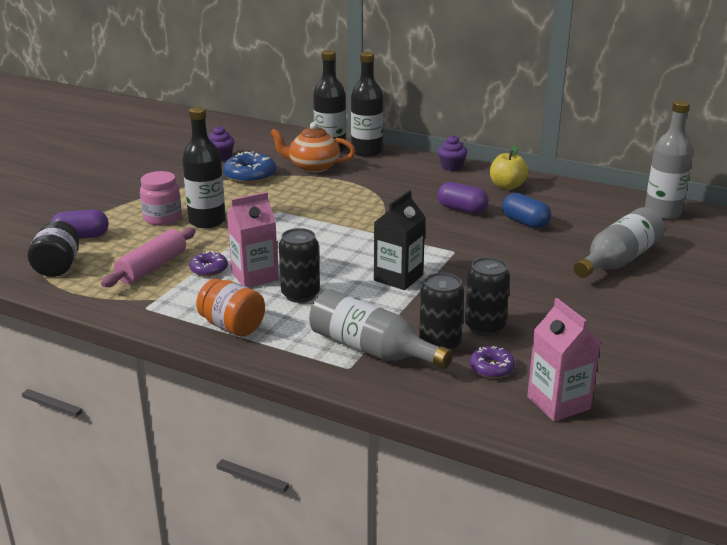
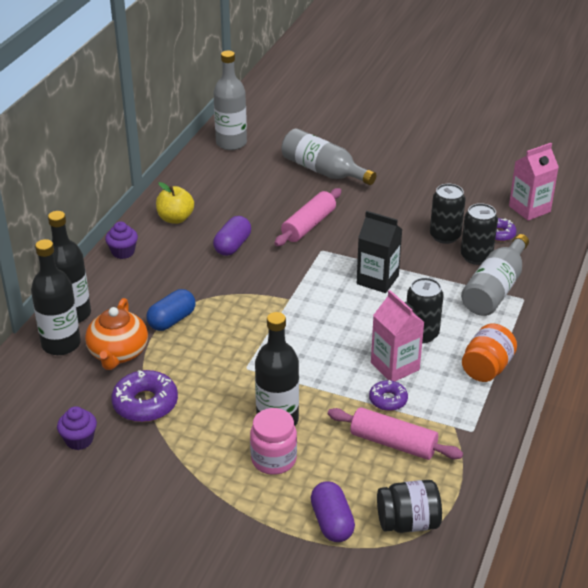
camera: 95 degrees left, 10 degrees up
blue donut [223,151,276,184] -> purple donut [111,370,178,422]
blue capsule [502,193,552,229] -> blue capsule moved to [146,289,195,331]
none -> pink rolling pin [274,188,341,246]

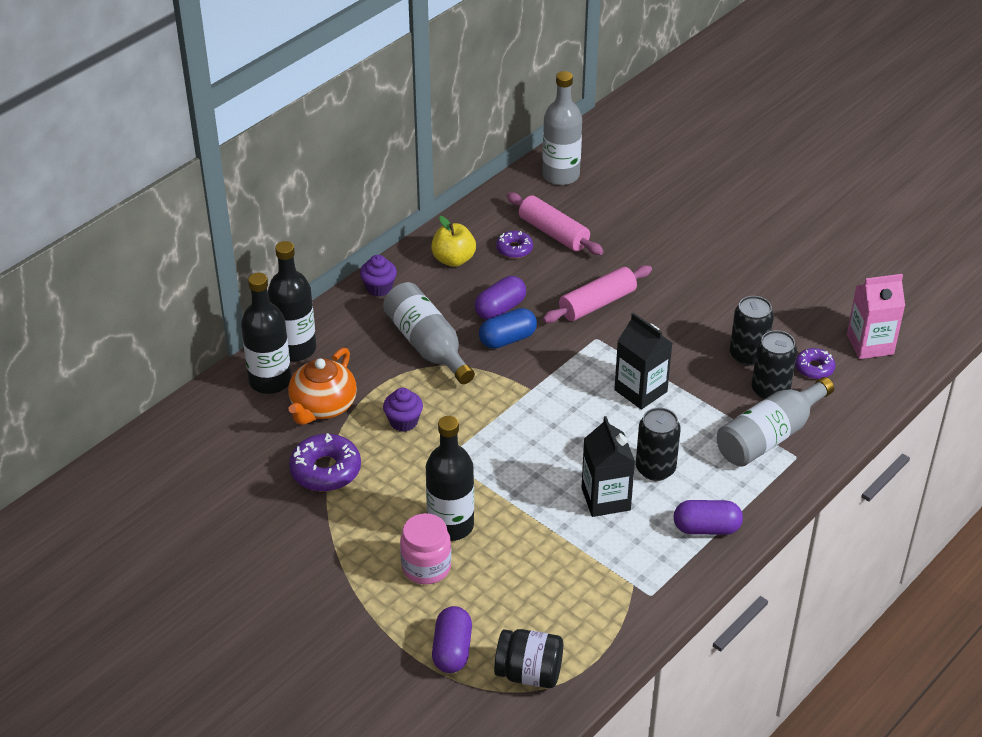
camera: 20 degrees right, 5 degrees up
purple cupcake [57,406,97,450] -> purple cupcake moved to [383,388,423,432]
blue capsule [146,289,195,331] -> blue capsule moved to [479,308,537,349]
grey bottle [282,128,376,185] -> grey bottle moved to [383,282,475,384]
pink rolling pin [328,407,463,460] -> pink rolling pin moved to [507,192,604,255]
purple donut [369,380,408,411] -> purple donut moved to [496,231,533,258]
pink carton [371,290,425,381] -> black carton [581,416,635,517]
orange jar [462,324,517,382] -> purple capsule [674,500,743,535]

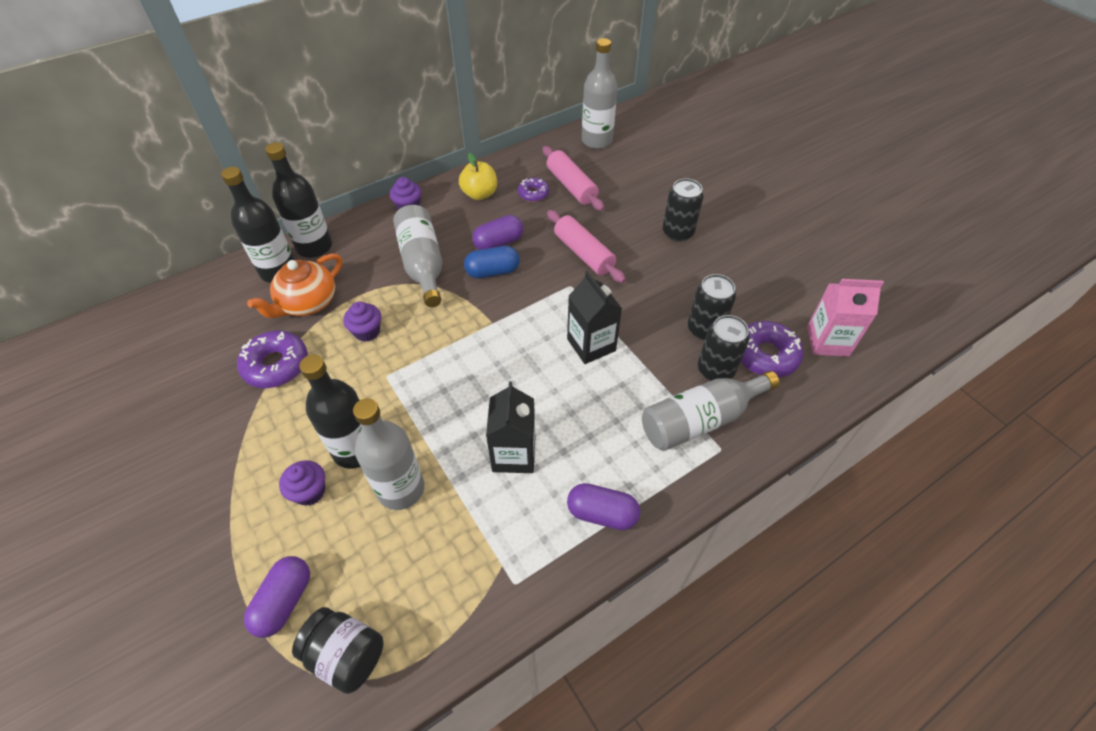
camera: 15 degrees right, 10 degrees up
pink jar [400,513,451,585] -> purple cupcake [279,460,325,506]
pink rolling pin [543,265,652,323] -> pink rolling pin turned 75 degrees clockwise [547,210,626,283]
black can [636,407,681,481] -> black can moved to [663,178,703,242]
purple donut [795,348,835,379] -> purple donut [741,321,804,378], size x1.69
none -> grey bottle [353,398,424,510]

